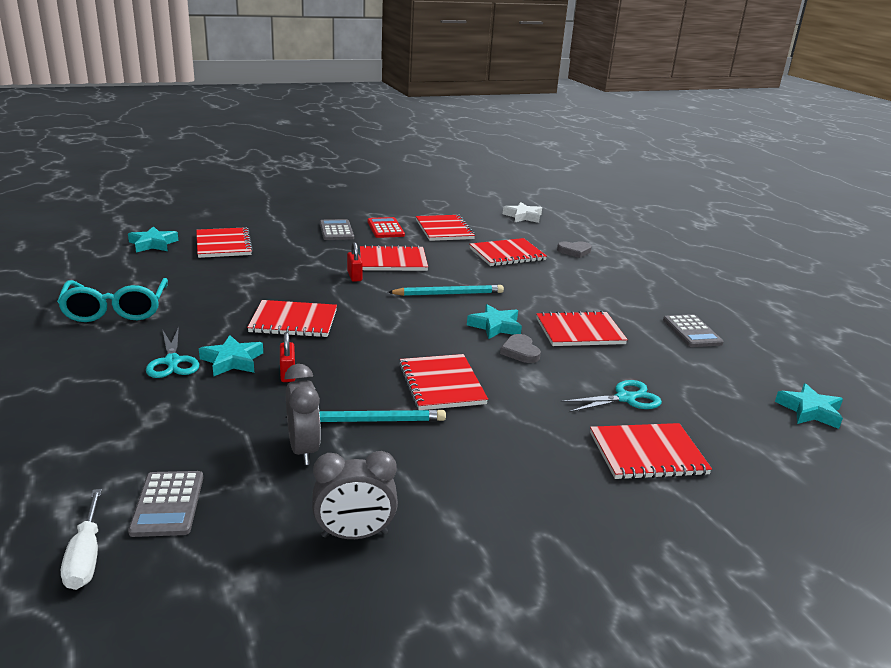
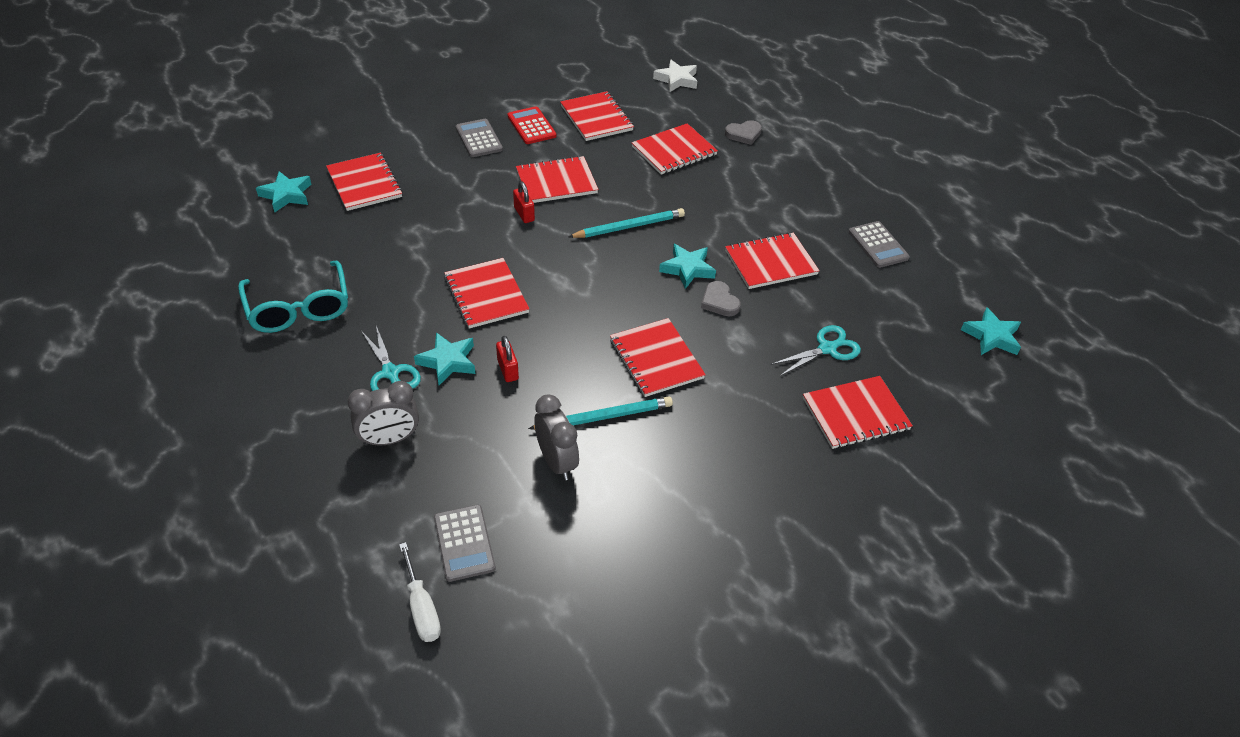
camera: 10 degrees left, 20 degrees up
red notebook [247,300,337,337] -> red notebook turned 75 degrees clockwise [444,258,530,329]
grey clock [312,451,398,539] -> grey clock moved to [348,381,419,446]

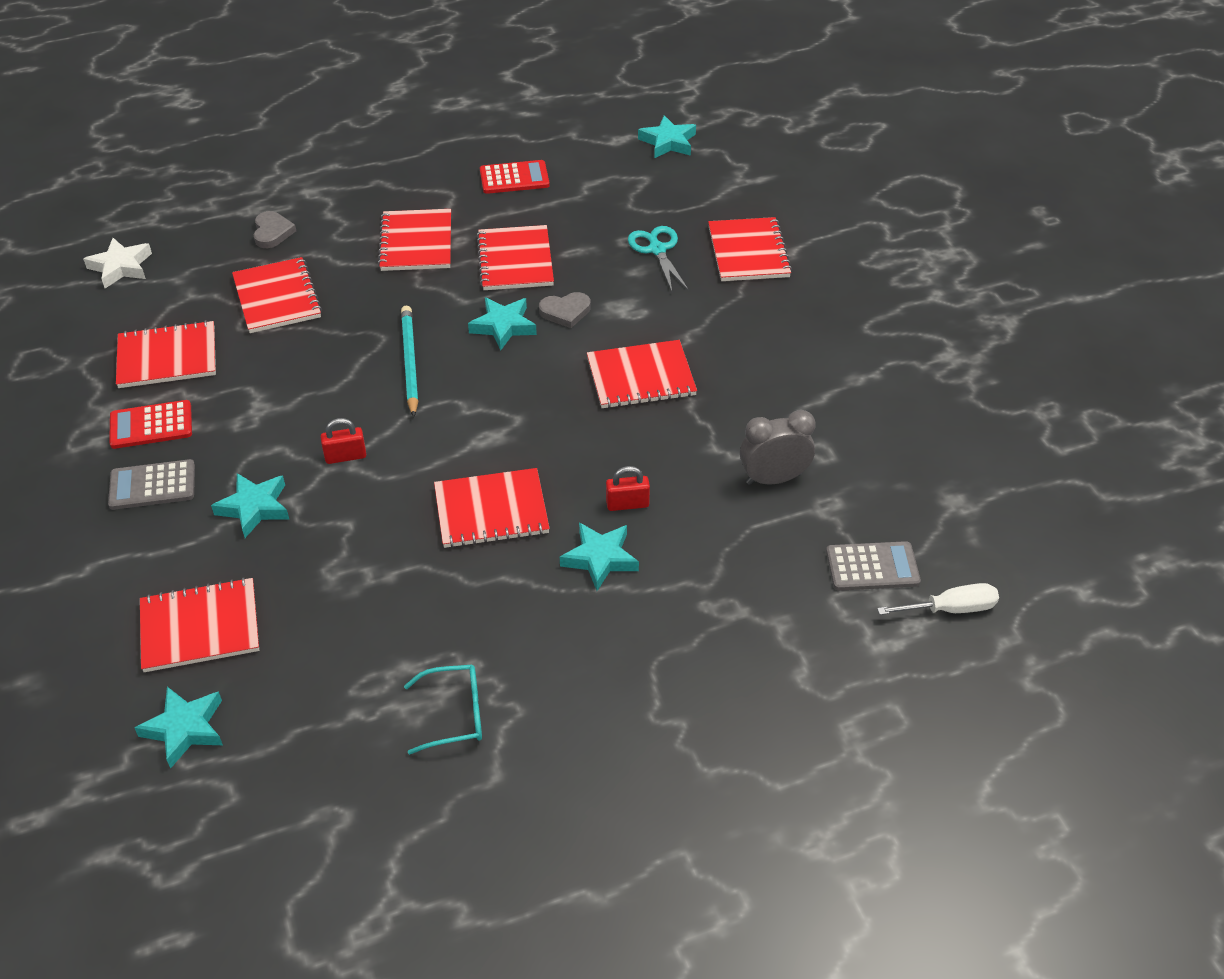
camera: 75 degrees left, 0 degrees up
turquoise glasses [238,260,348,333] -> turquoise glasses [404,665,482,755], size x0.61
grey clock [348,381,419,446] -> none
turquoise scissors [361,326,421,391] -> none
red notebook [516,156,598,203] -> red notebook moved to [378,209,451,271]
turquoise pencil [528,396,673,430] -> none
grey calculator [849,221,910,268] -> red calculator [480,160,550,194]
none -> turquoise star [211,473,290,538]

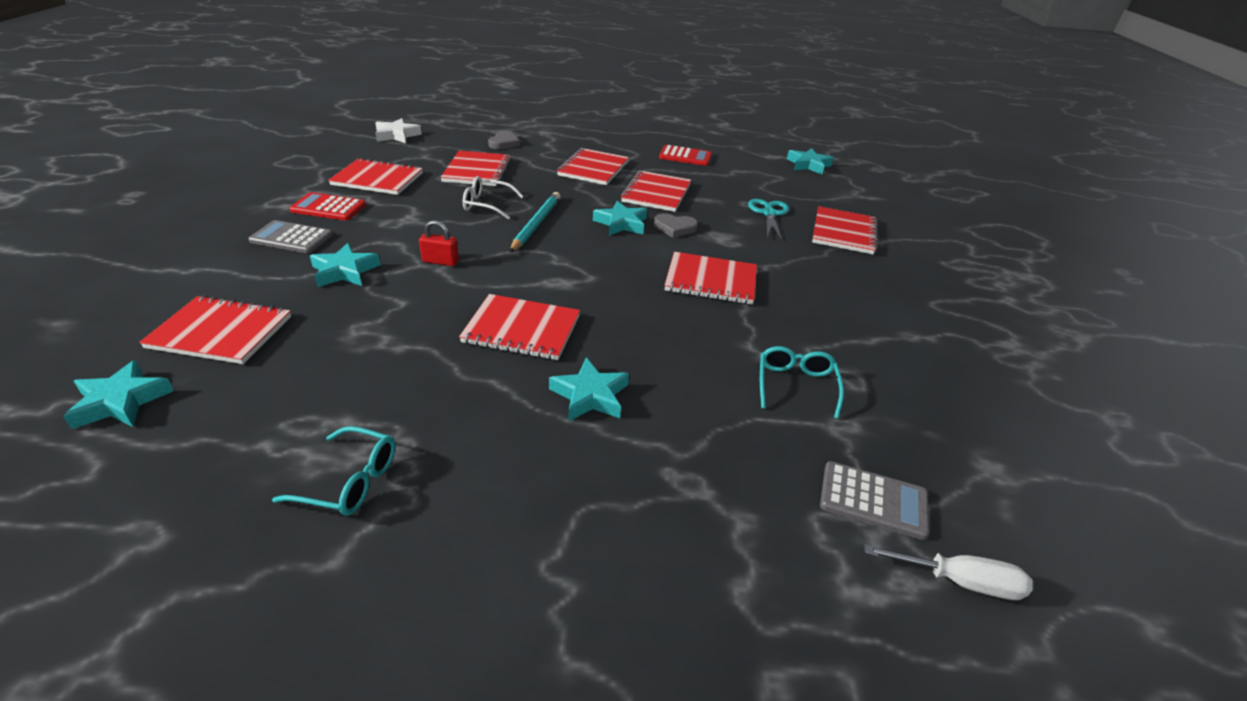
camera: 20 degrees right, 10 degrees down
red padlock [606,466,650,511] -> none
grey clock [740,410,816,485] -> turquoise glasses [760,346,844,419]
none -> white glasses [463,176,523,219]

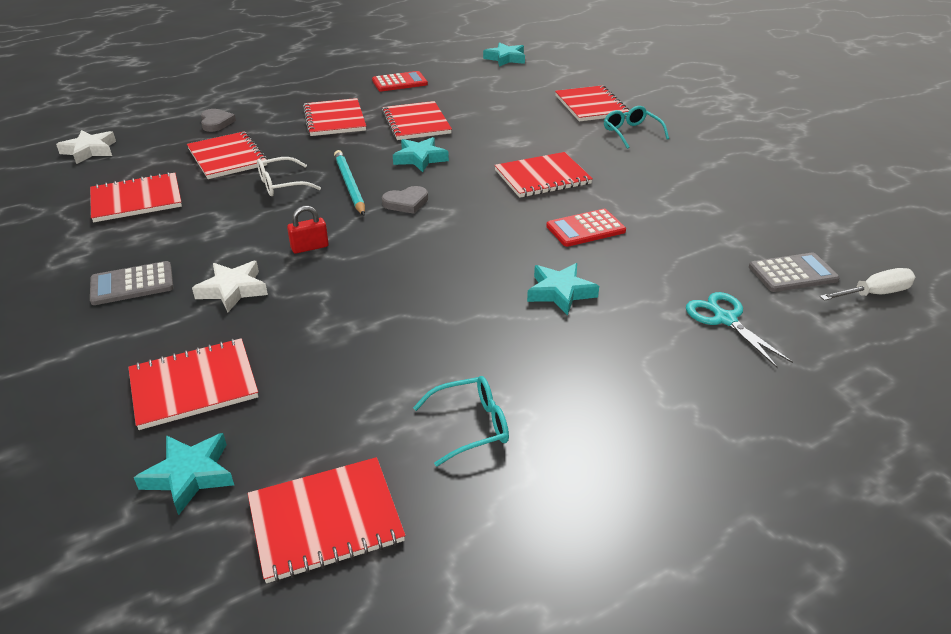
camera: 30 degrees left, 0 degrees up
red calculator [289,192,366,220] -> red calculator moved to [546,209,626,247]
turquoise star [310,243,381,287] -> white star [192,261,268,312]
red notebook [459,294,580,360] -> red notebook moved to [248,457,406,583]
grey heart [654,213,698,238] -> grey heart moved to [382,186,428,214]
turquoise scissors [748,199,789,241] -> turquoise scissors moved to [686,292,793,368]
turquoise glasses [760,346,844,419] -> turquoise glasses moved to [604,106,669,149]

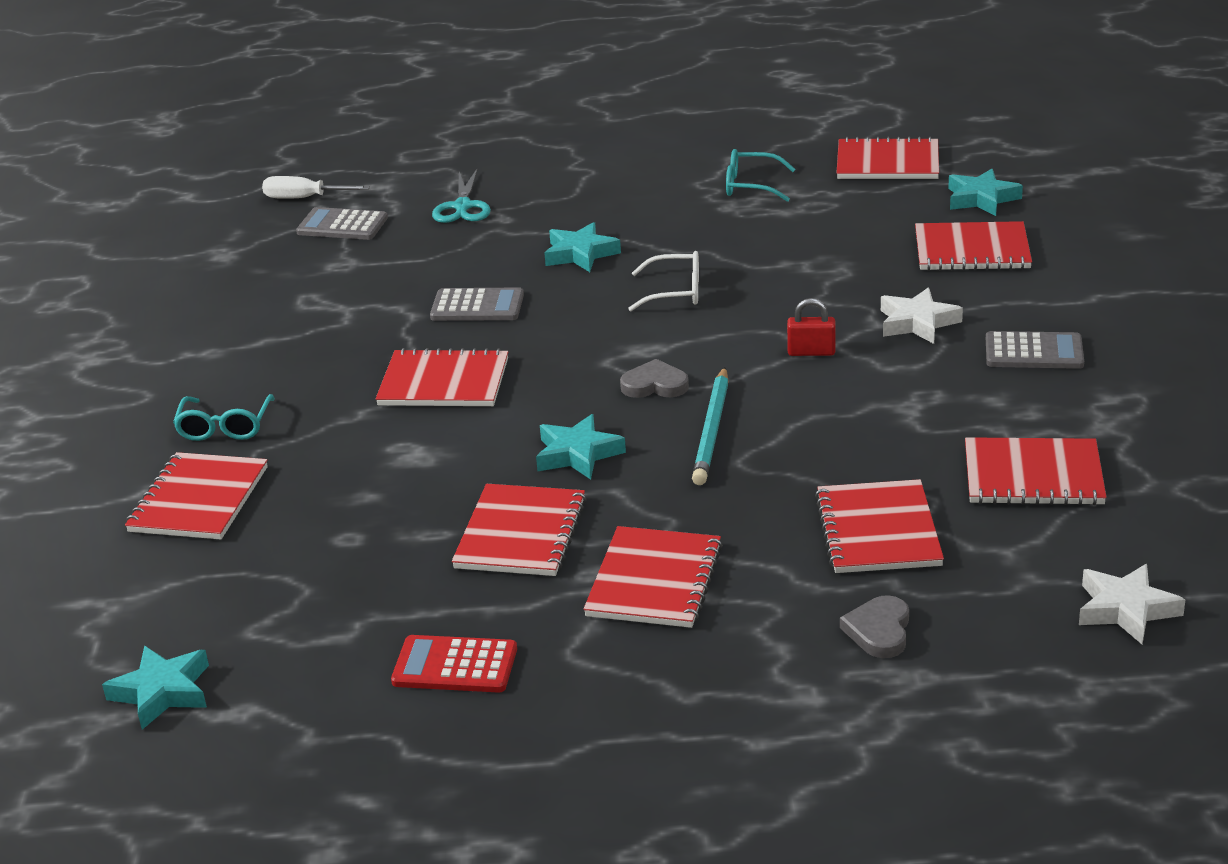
camera: 150 degrees left, 5 degrees down
white glasses [257,157,321,196] -> white glasses moved to [628,251,699,311]
red calculator [546,209,626,247] -> grey calculator [430,287,524,321]

